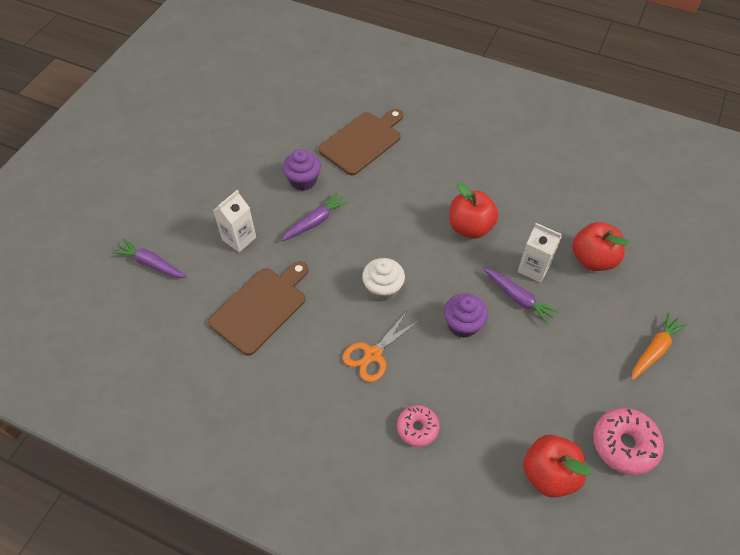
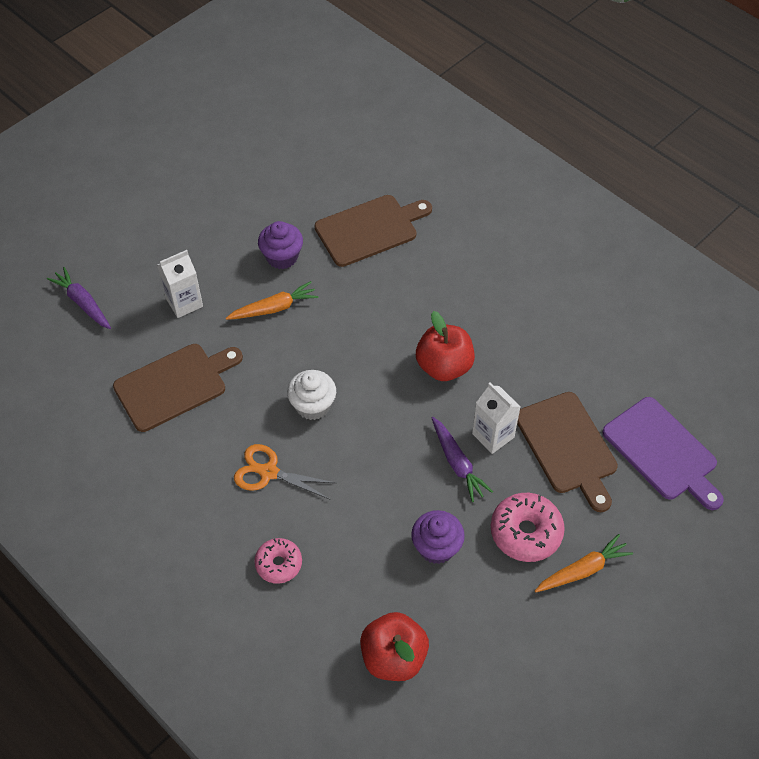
camera: 20 degrees right, 0 degrees up
purple carrot [281,192,349,241] -> orange carrot [226,281,318,320]
orange scissors [343,311,420,382] -> orange scissors turned 45 degrees clockwise [234,444,336,499]
purple cupcake [444,293,488,338] -> purple cupcake moved to [411,510,465,564]
red apple [572,222,629,271] -> brown cutting board [517,392,618,512]
pink donut [593,408,664,475] -> pink donut moved to [491,493,565,562]
none -> purple cutting board [602,397,724,510]

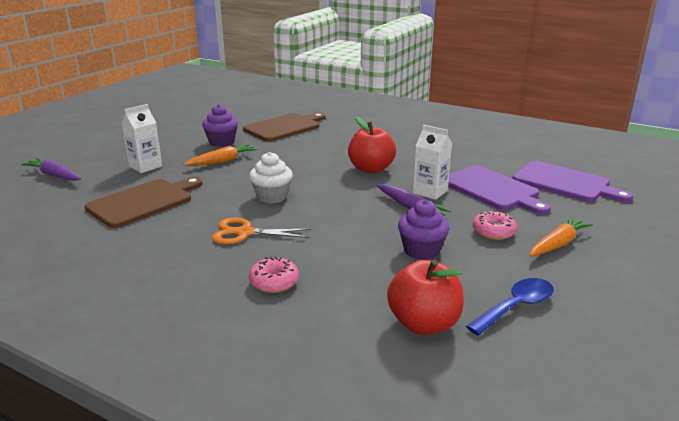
camera: 15 degrees left, 30 degrees down
pink donut [491,493,565,562] -> pink donut [472,210,517,240], size x0.64
brown cutting board [517,392,618,512] -> purple cutting board [448,165,551,215]
none -> blue spoon [466,278,554,335]

